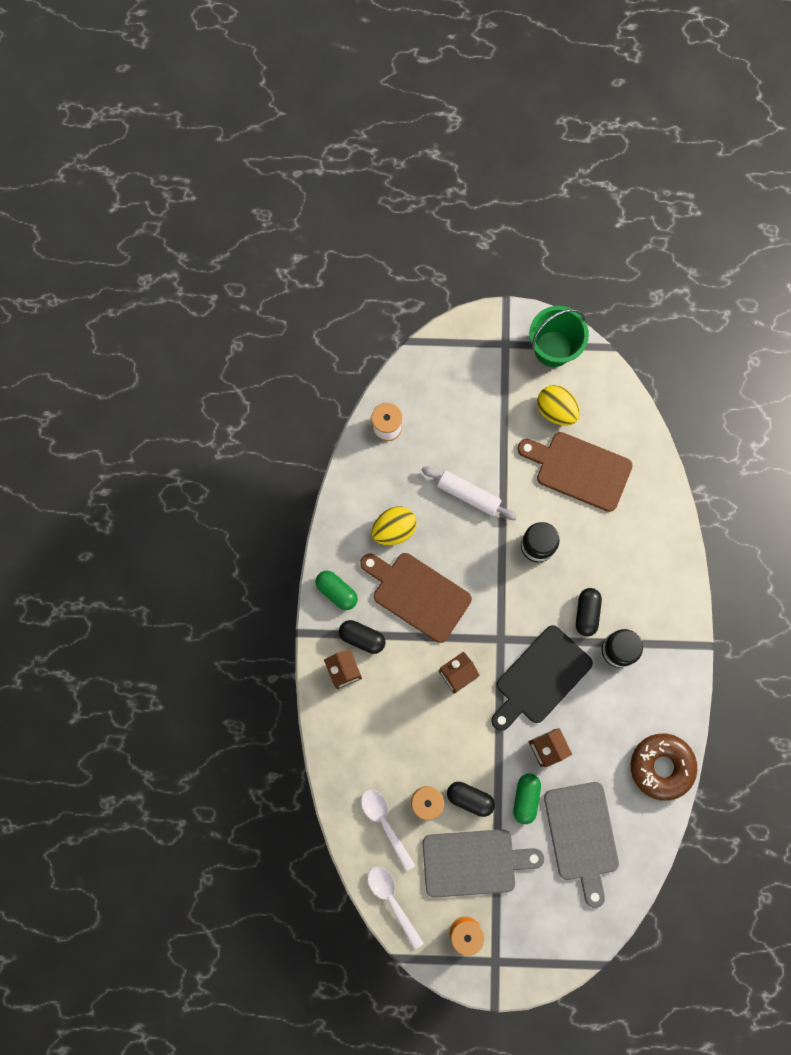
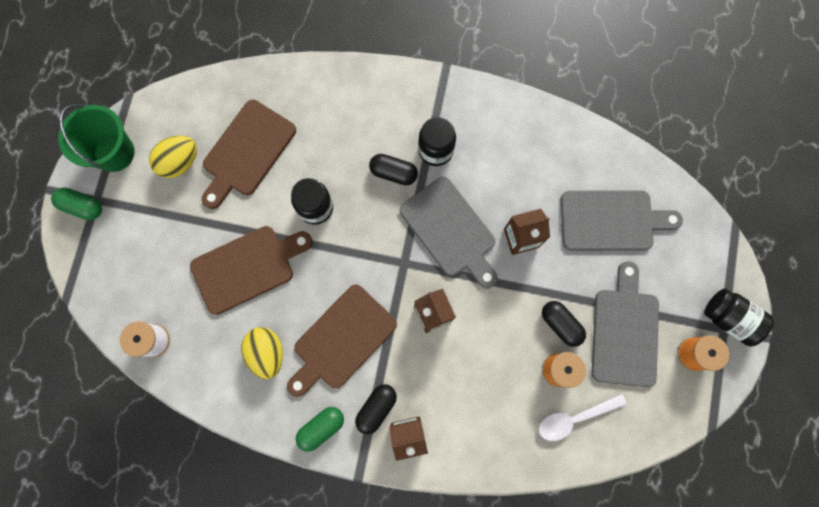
camera: 80 degrees left, 0 degrees up
white spoon [368,867,424,949] -> none
white rolling pin [422,466,518,520] -> brown cutting board [190,226,313,315]
black capsule [447,782,495,817] -> black capsule turned 75 degrees counterclockwise [542,301,586,347]
black cutting board [491,625,593,731] -> grey cutting board [400,177,498,289]
green capsule [513,774,541,824] -> green capsule moved to [51,187,102,220]
brown donut [631,734,697,801] -> none
none -> black jar [704,289,774,346]

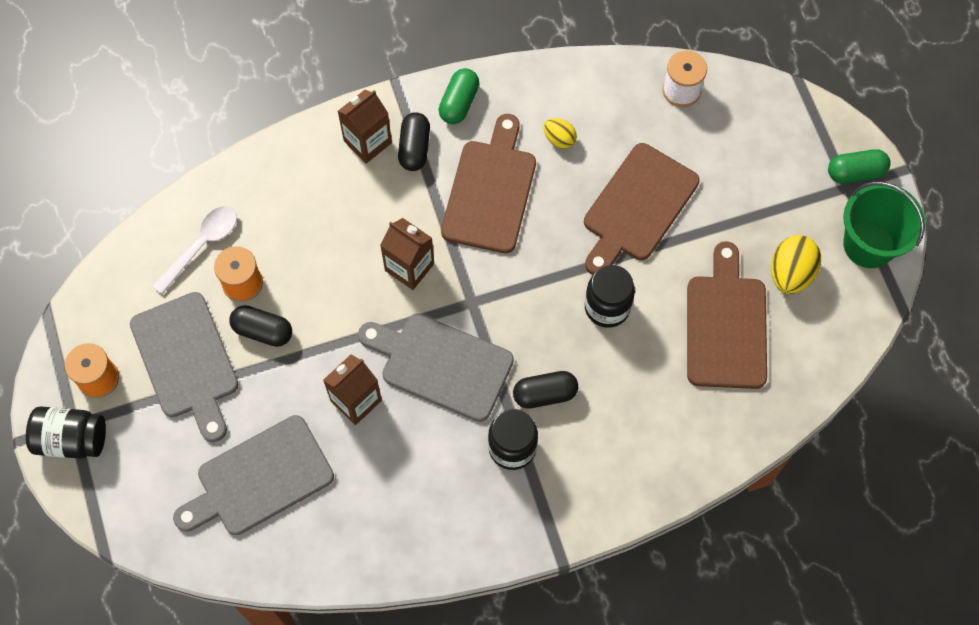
camera: 150 degrees right, 10 degrees down
yellow egg [241,327,283,379] -> yellow egg [544,118,577,149], size x0.59

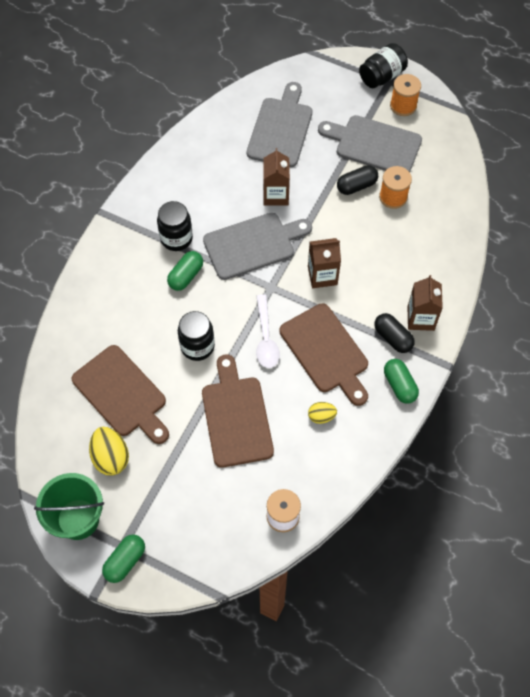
camera: 135 degrees right, 5 degrees down
white spoon [153,206,237,294] -> white spoon moved to [256,294,280,368]
black capsule [513,371,578,409] -> green capsule [167,251,203,291]

